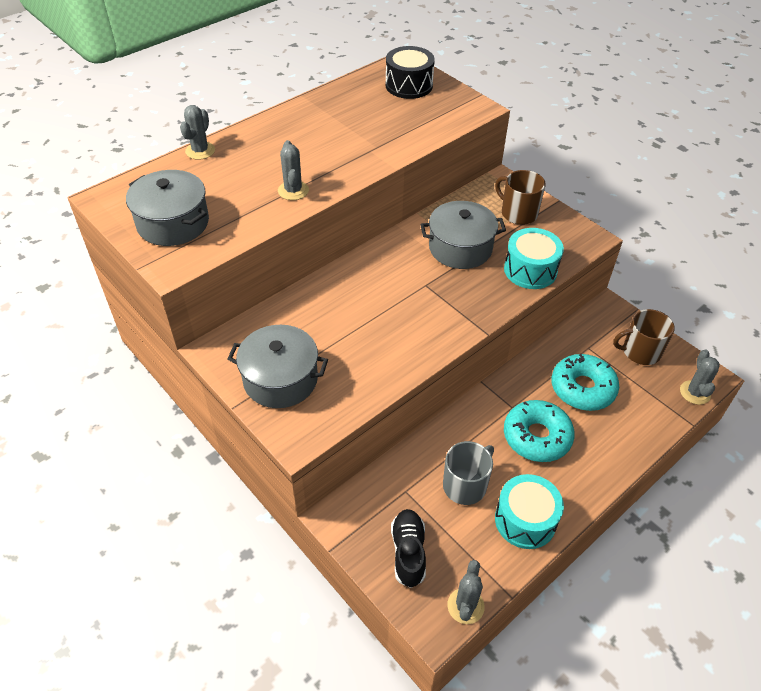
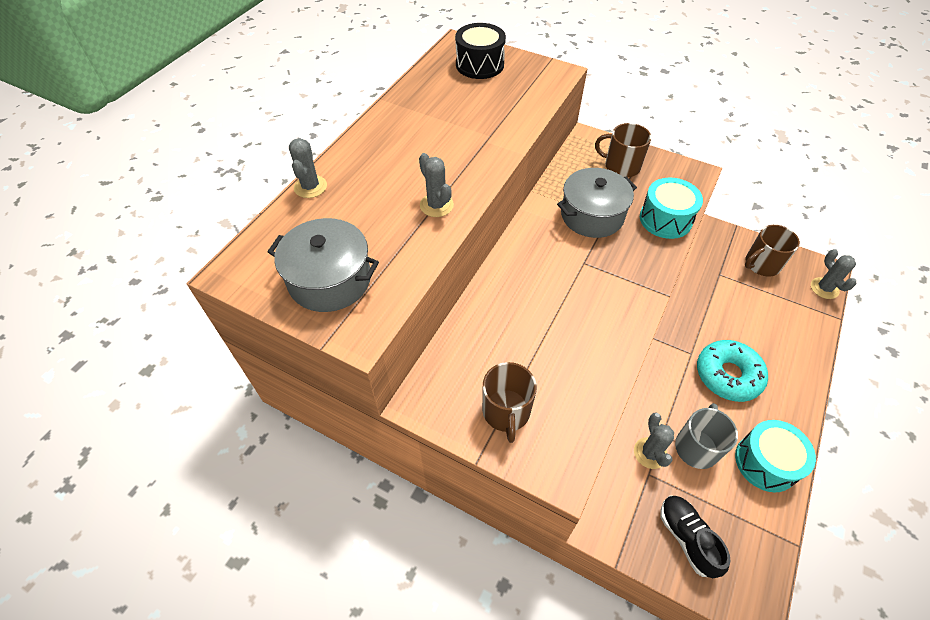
camera: 20 degrees left, 5 degrees up
grey pot [228,325,328,408] -> brown mug [482,362,537,443]
grey cactus [447,560,485,624] -> grey cactus moved to [634,412,674,469]
turquoise donut [551,354,619,411] -> none

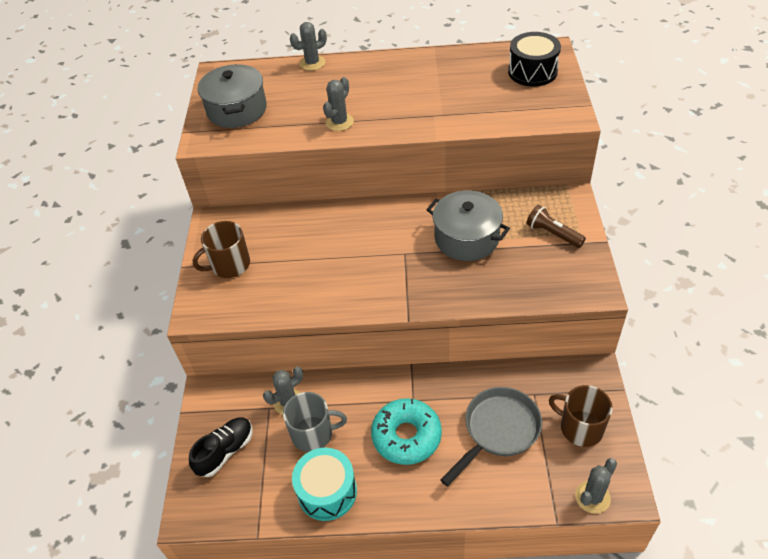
camera: 65 degrees right, 5 degrees down
brown mug [595,123,652,177] -> brown flashlight [527,205,586,248]
turquoise drum [640,178,703,239] -> none
none -> grey pan [440,387,542,486]

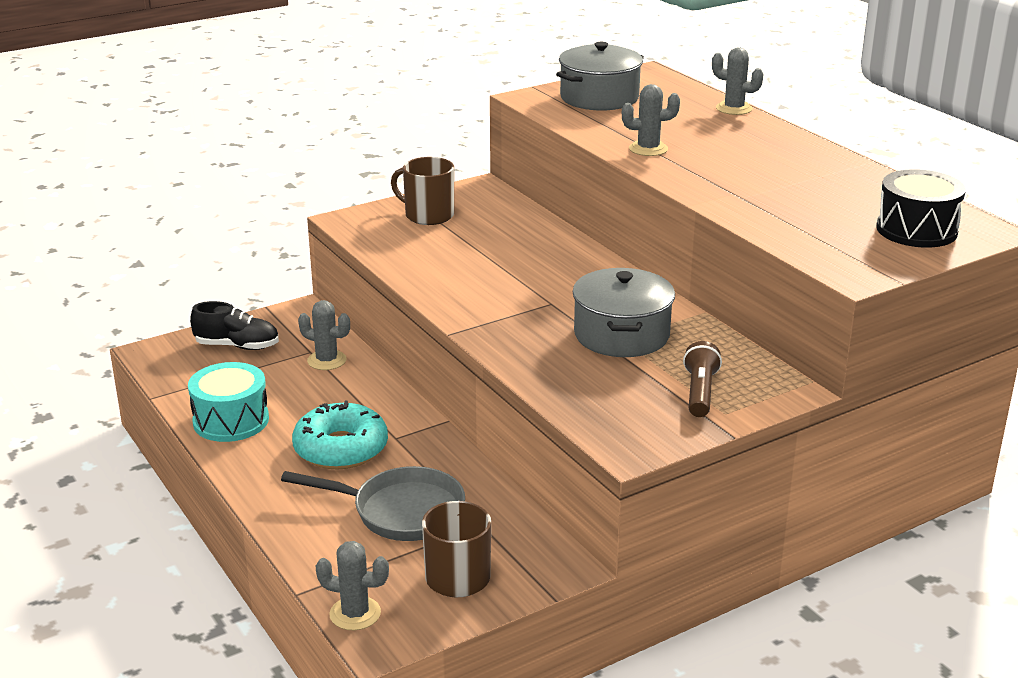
camera: 55 degrees right, 20 degrees down
grey mug [283,392,347,452] -> none

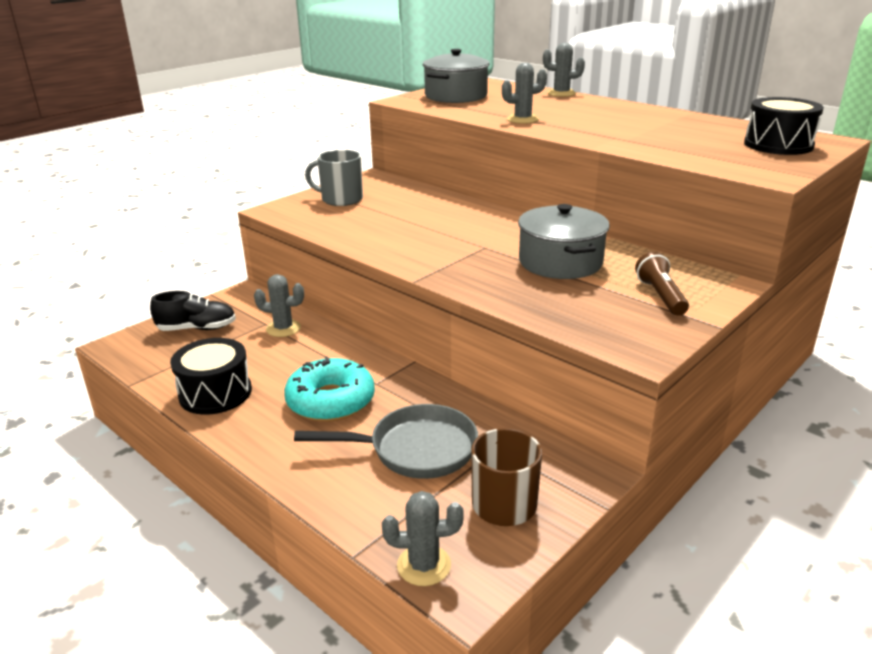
camera: 15 degrees left, 0 degrees up
turquoise drum [188,362,269,442] -> black drum [170,338,252,415]
brown mug [391,157,454,225] -> grey mug [305,150,363,206]

